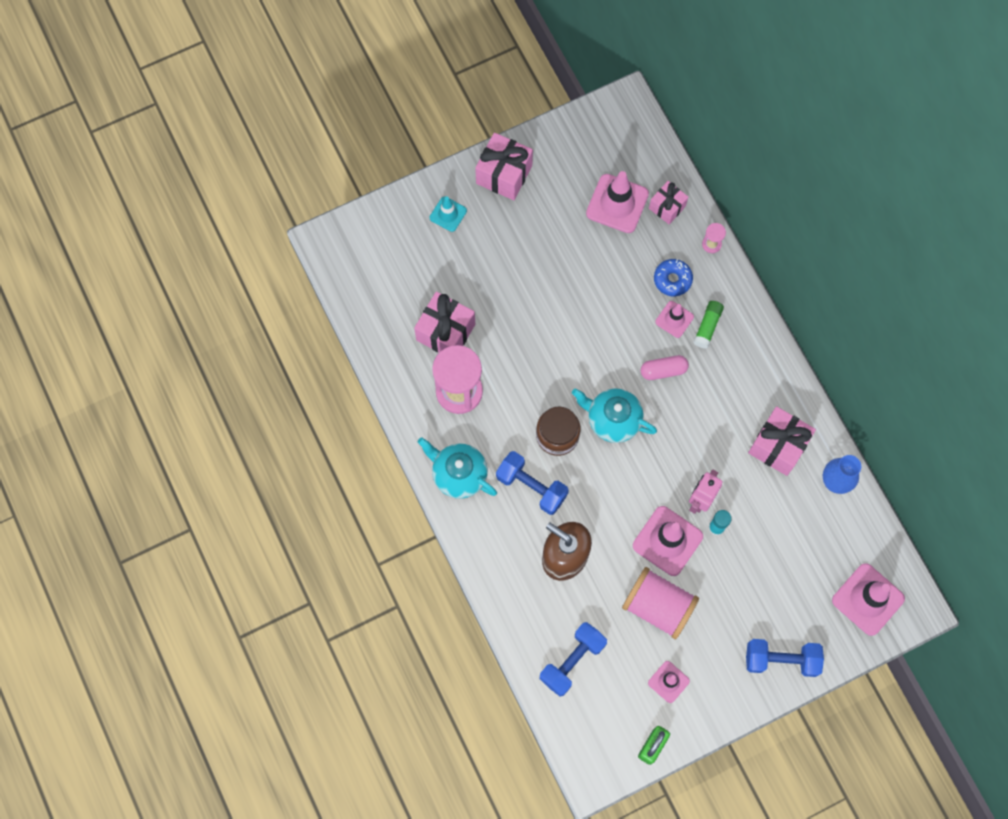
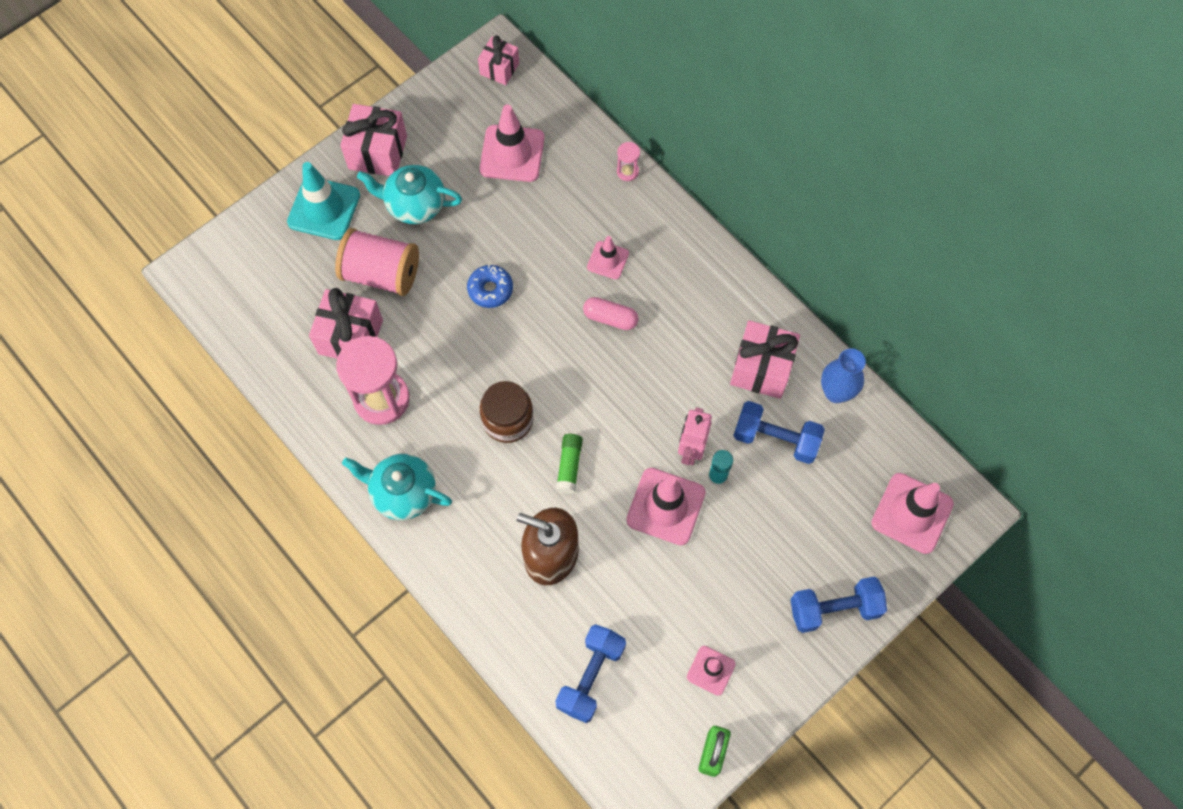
camera: 15 degrees left, 5 degrees down
turquoise traffic cone [430,196,467,232] -> turquoise traffic cone [287,162,360,240], size x1.76
blue dumbbell [496,451,569,515] -> blue dumbbell moved to [733,401,825,464]
turquoise teapot [572,388,657,443] -> turquoise teapot moved to [357,165,462,224]
pink spool [622,567,699,639] -> pink spool moved to [335,228,419,296]
pink capsule [641,355,689,380] -> pink capsule turned 45 degrees clockwise [583,297,639,330]
pink gift [649,181,688,224] -> pink gift moved to [478,35,519,85]
blue donut [654,259,693,296] -> blue donut moved to [467,265,513,308]
green glue stick [693,301,724,349] -> green glue stick moved to [556,434,583,494]

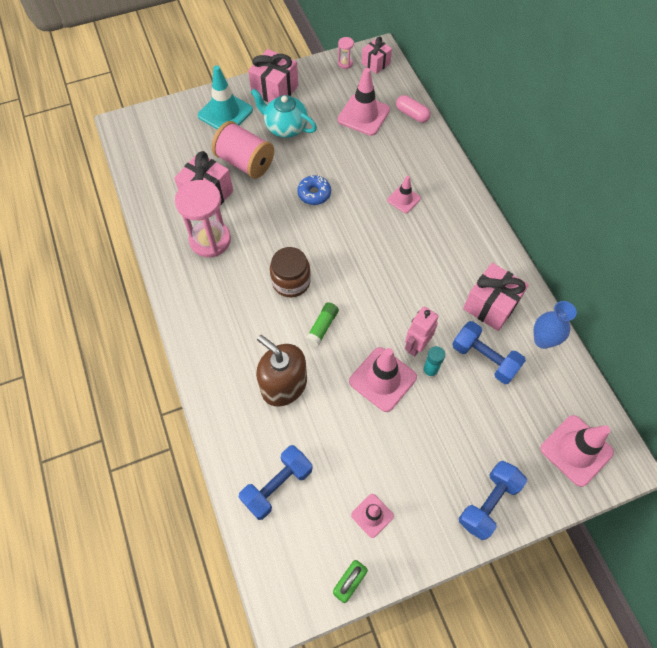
camera: 20 degrees right, 5 degrees down
turquoise teapot [342,454,452,520] -> none
pink capsule [583,297,639,330] -> pink capsule moved to [396,95,431,123]
pink hourglass [617,142,640,181] -> pink hourglass moved to [338,37,354,69]
blue dumbbell [790,577,887,633] -> blue dumbbell turned 60 degrees counterclockwise [459,461,527,540]

